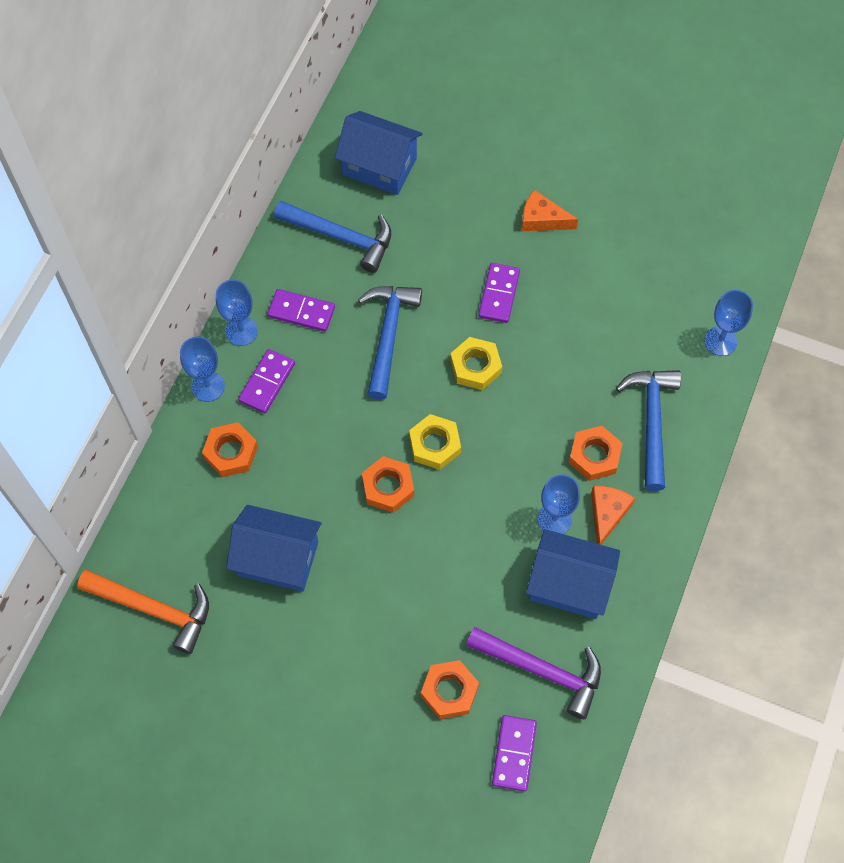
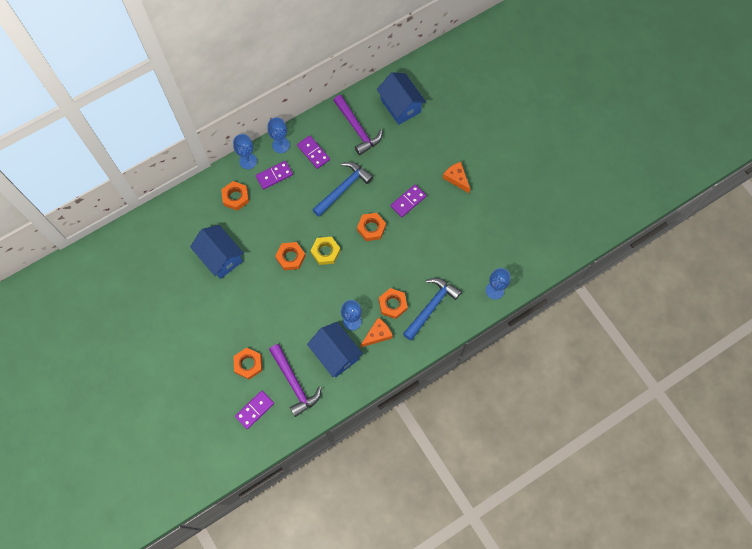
camera: 35 degrees right, 5 degrees up
orange hammer [77,570,209,654] -> none
blue hammer [274,201,391,273] -> purple hammer [333,95,383,155]
yellow nut [450,337,502,390] -> orange nut [357,213,386,241]

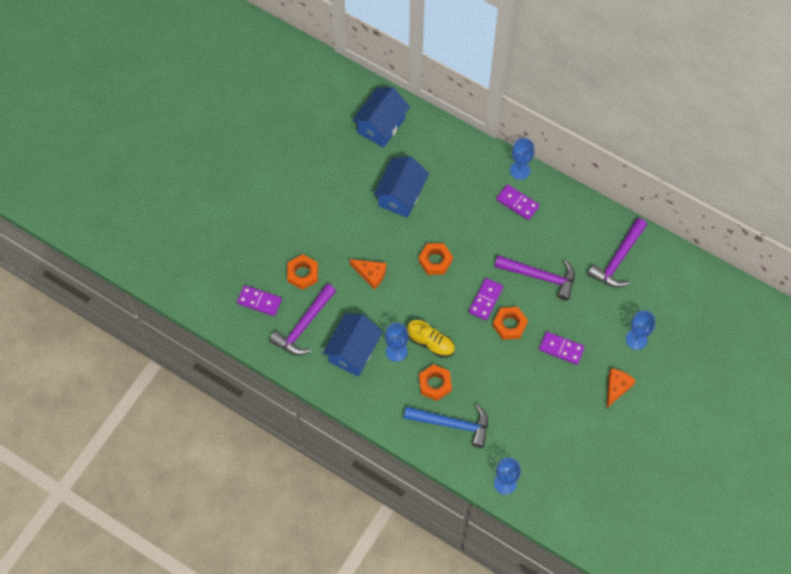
camera: 65 degrees right, 5 degrees down
orange nut [221,181,249,211] -> none
blue goblet [267,117,290,153] -> blue goblet moved to [626,310,655,350]
purple domino [297,135,330,169] -> purple domino moved to [469,278,503,320]
yellow nut [310,237,340,265] -> none
blue hammer [312,162,373,217] -> purple hammer [494,255,575,300]
orange cheese [361,318,393,347] -> orange cheese moved to [350,259,387,289]
blue house [377,72,426,125] -> blue house moved to [352,87,410,148]
none -> yellow shoe [407,320,455,358]

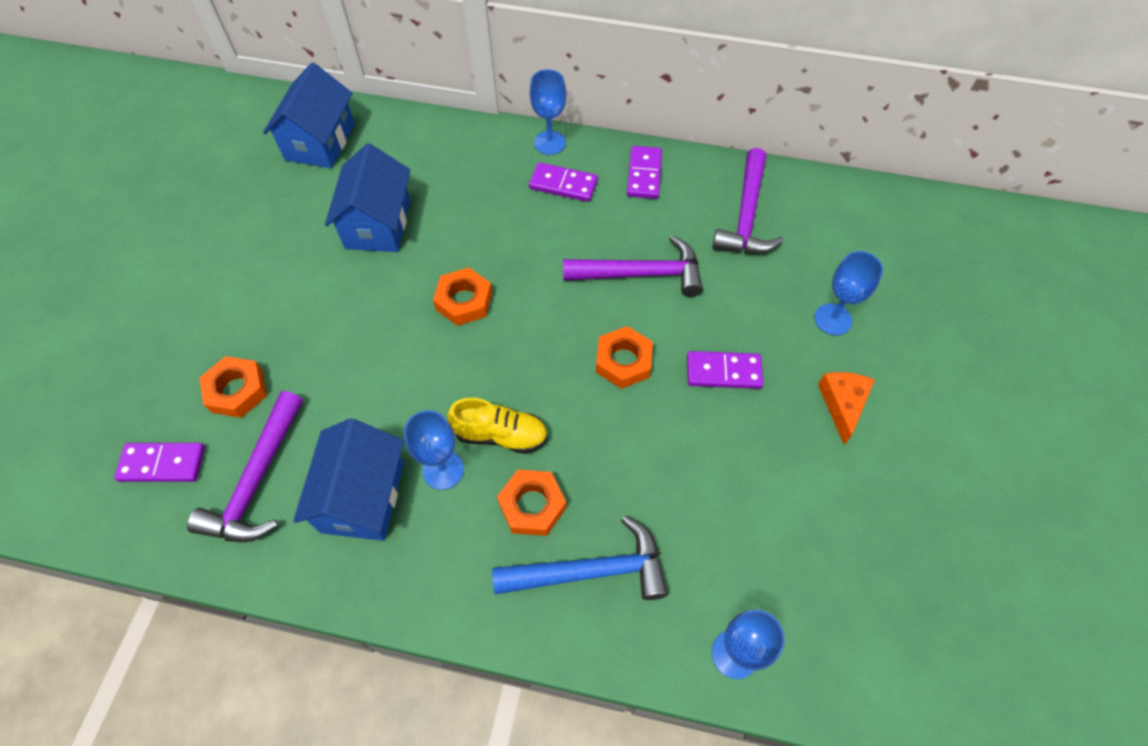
camera: 20 degrees left, 5 degrees down
orange cheese [350,259,387,289] -> none
purple domino [469,278,503,320] -> purple domino moved to [627,146,662,199]

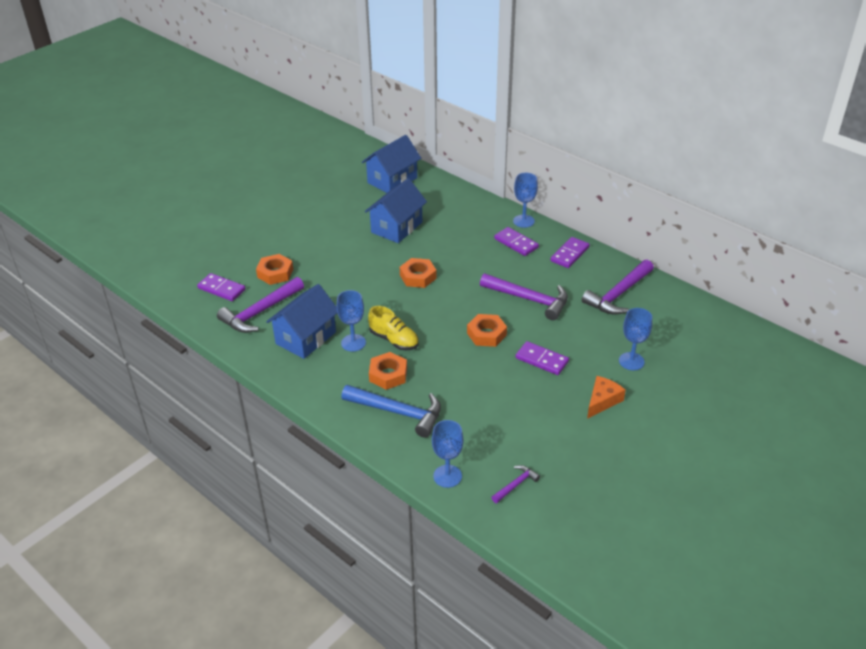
camera: 30 degrees right, 20 degrees down
none -> purple hammer [491,465,540,503]

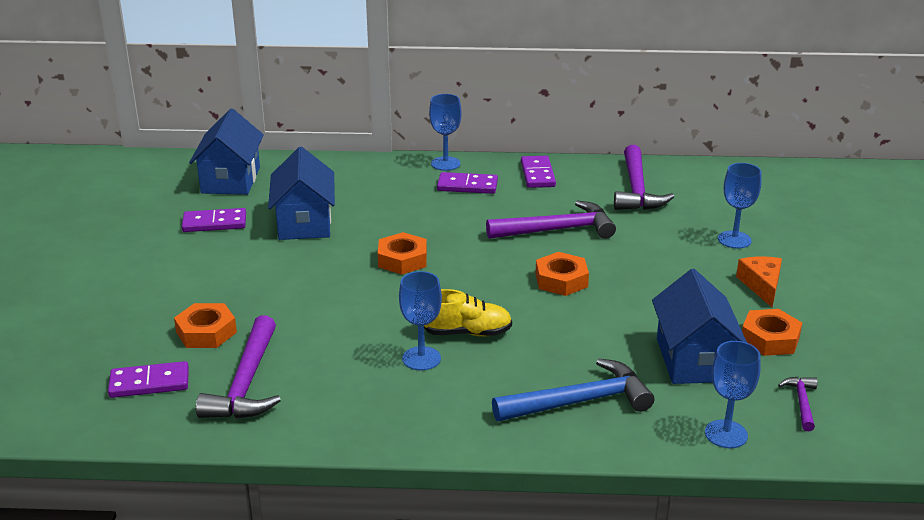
camera: 40 degrees left, 10 degrees down
blue house [266,284,337,359] -> blue house moved to [652,269,747,384]
orange nut [369,352,407,390] -> orange nut moved to [742,309,802,356]
purple domino [516,341,569,375] -> purple domino moved to [182,208,246,232]

